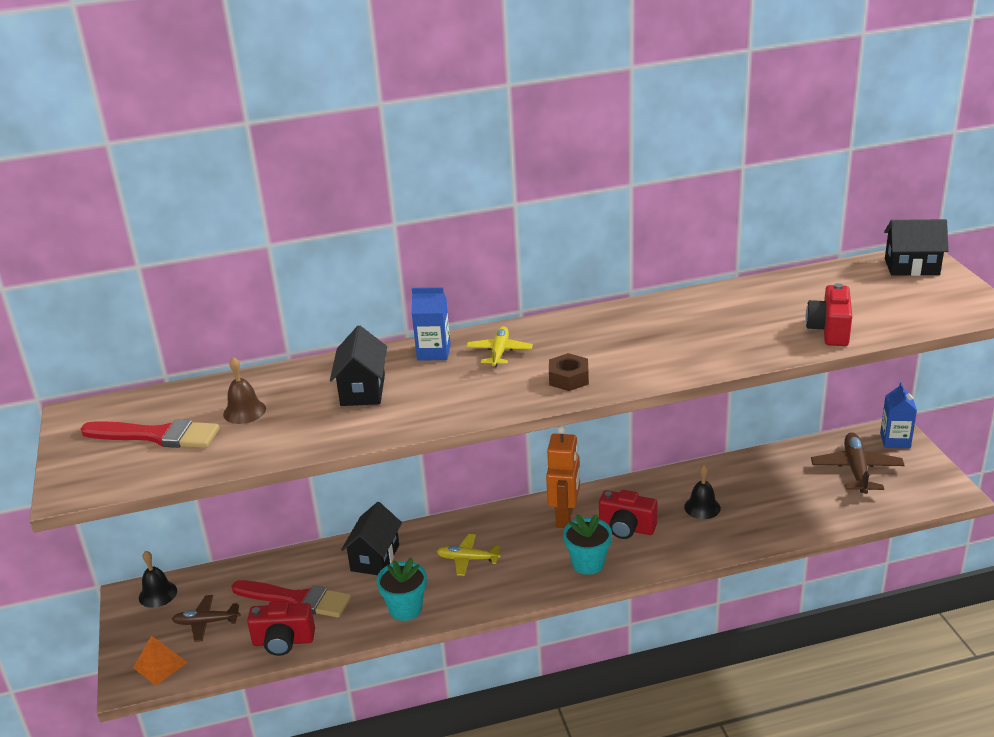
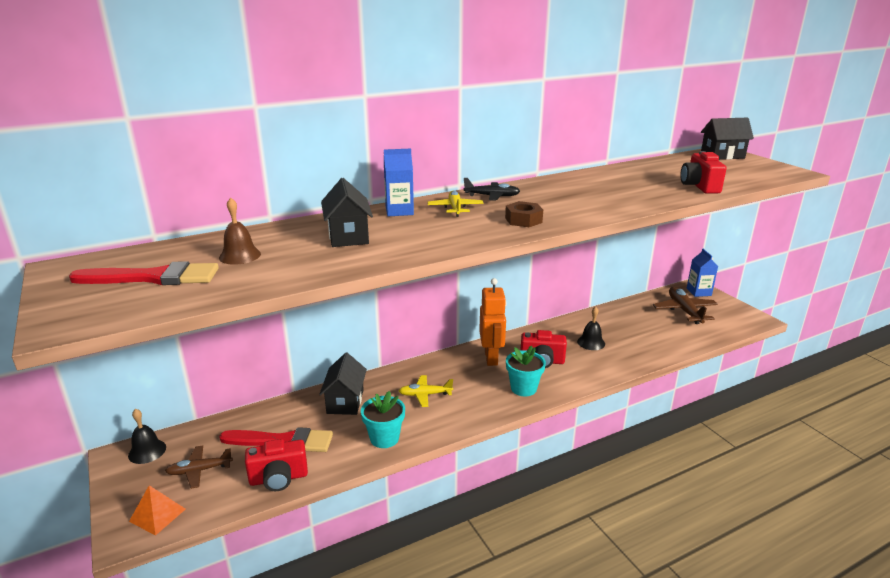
camera: 15 degrees left, 5 degrees down
none -> black plane [463,178,520,201]

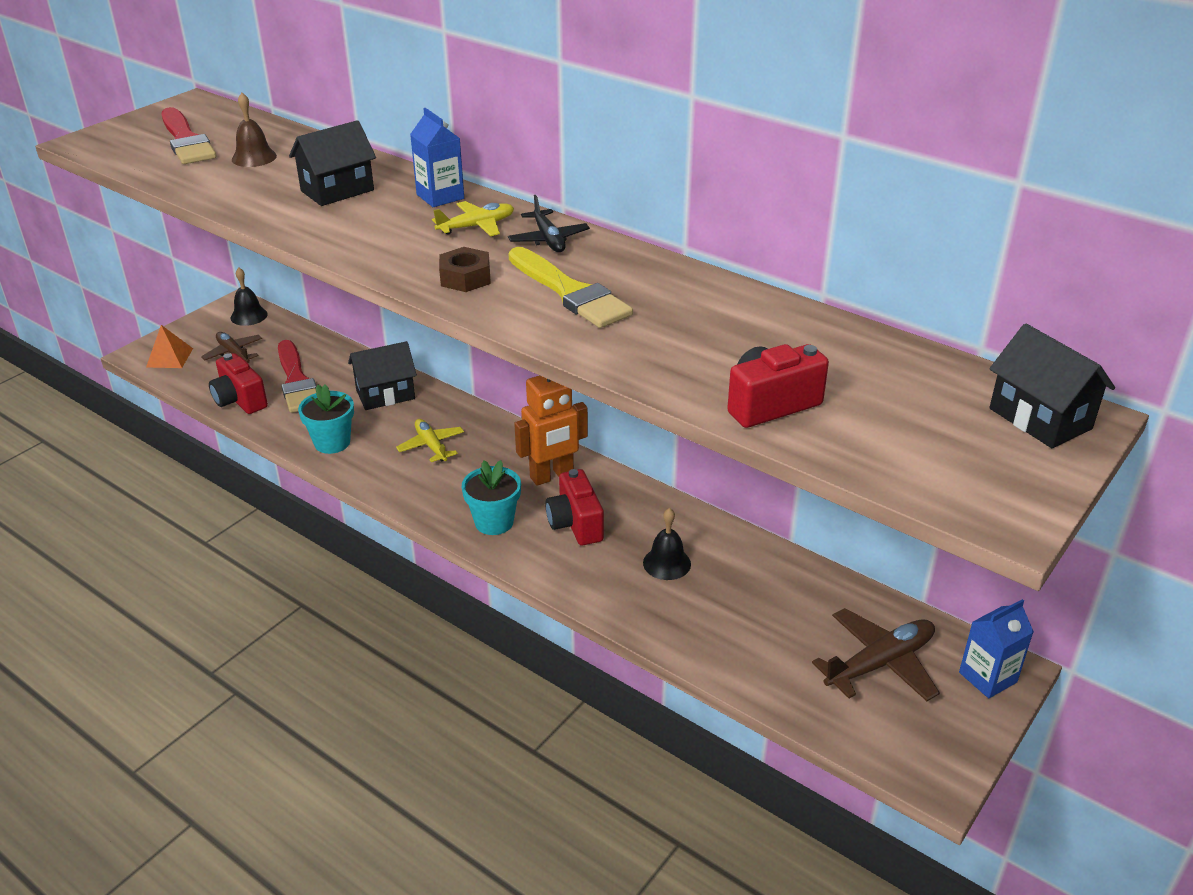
camera: 65 degrees right, 10 degrees up
none -> yellow brush [508,247,633,328]

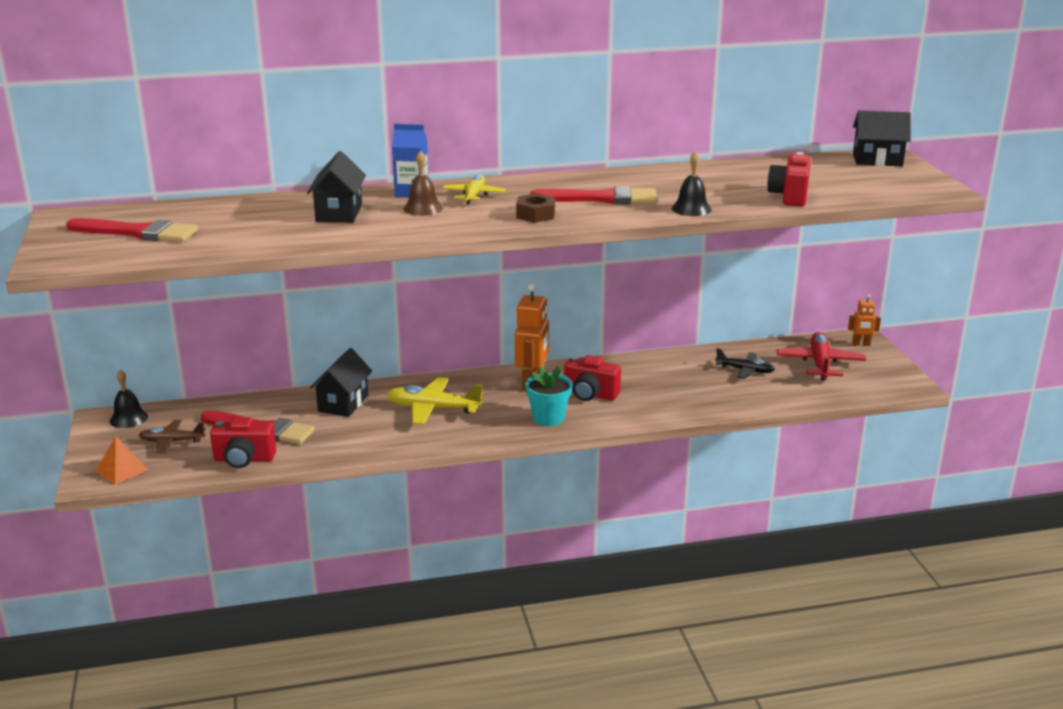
camera: 50 degrees left, 10 degrees down
brown bell [232,93,277,167] -> brown bell moved to [403,151,443,216]
turquoise flower pot [298,384,354,454] -> none
yellow plane [396,419,464,462] -> yellow plane [386,377,483,425], size x1.56
black plane [508,195,590,252] -> black plane moved to [715,348,775,379]
yellow brush [508,247,633,328] -> red brush [530,186,657,204]
black bell [643,508,691,580] -> black bell moved to [672,151,711,216]
brown plane [812,608,940,701] -> red plane [777,332,866,381]
blue carton [959,599,1034,698] -> orange robot [848,294,881,346]

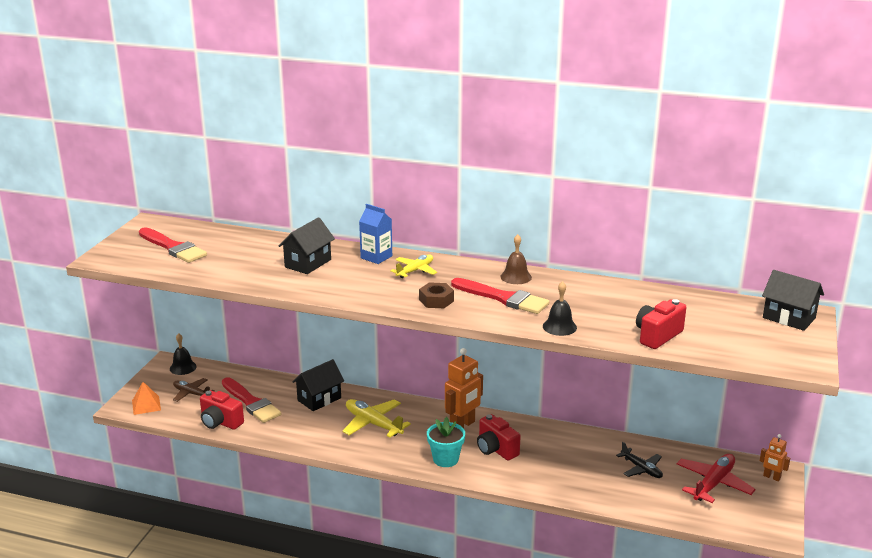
camera: 30 degrees right, 0 degrees up
brown bell [403,151,443,216] -> brown bell moved to [501,234,532,284]

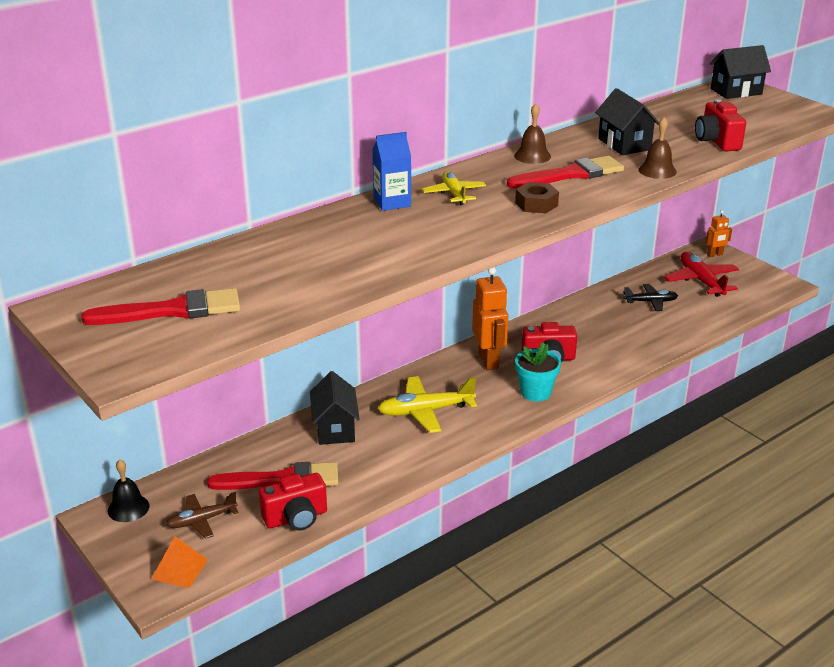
camera: 55 degrees left, 5 degrees up
black house [279,217,335,274] -> black house moved to [595,88,659,155]
black bell [543,281,577,336] -> brown bell [638,117,677,179]

